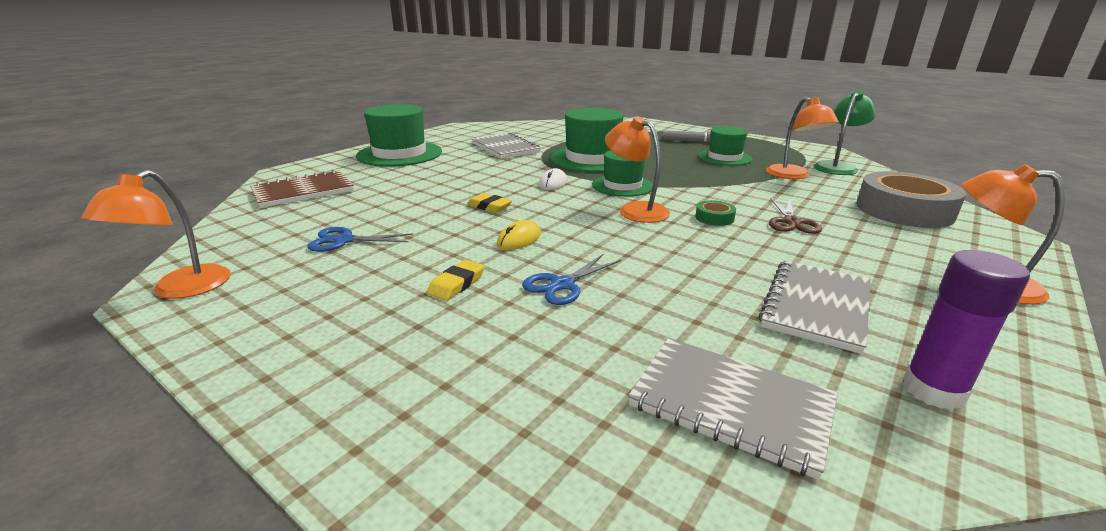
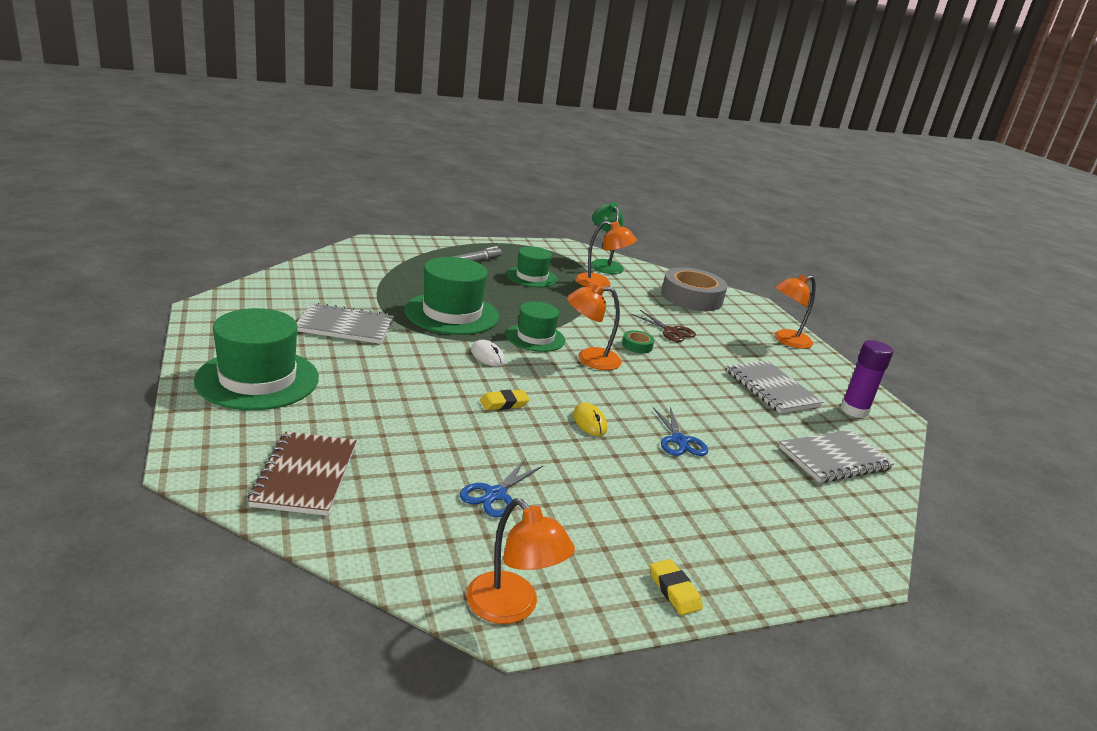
camera: 60 degrees left, 0 degrees up
yellow eraser [427,260,485,301] -> yellow eraser moved to [650,559,703,615]

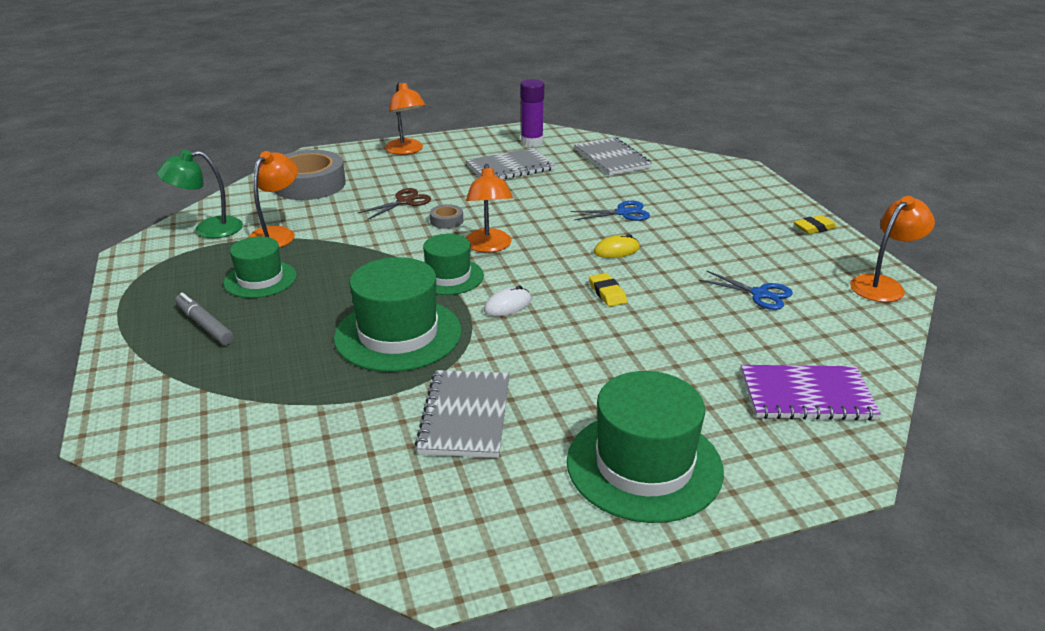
camera: 85 degrees left, 5 degrees up
brown notebook [248,432,357,516] -> purple notebook [741,365,881,420]
green tape [622,330,654,353] -> grey tape [430,204,463,229]

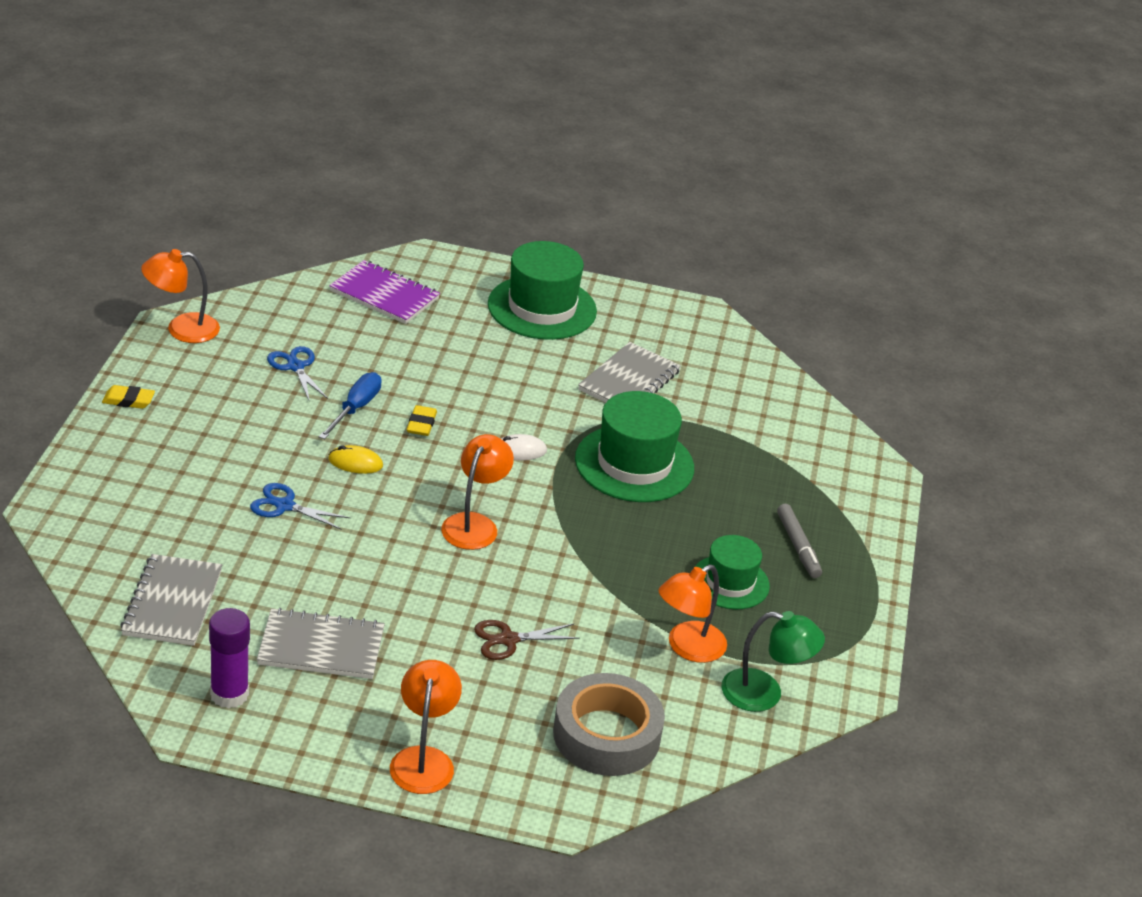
camera: 155 degrees left, 5 degrees up
green hat [423,234,484,295] -> none
grey tape [430,204,463,229] -> none
none -> blue screwdriver [319,372,382,439]

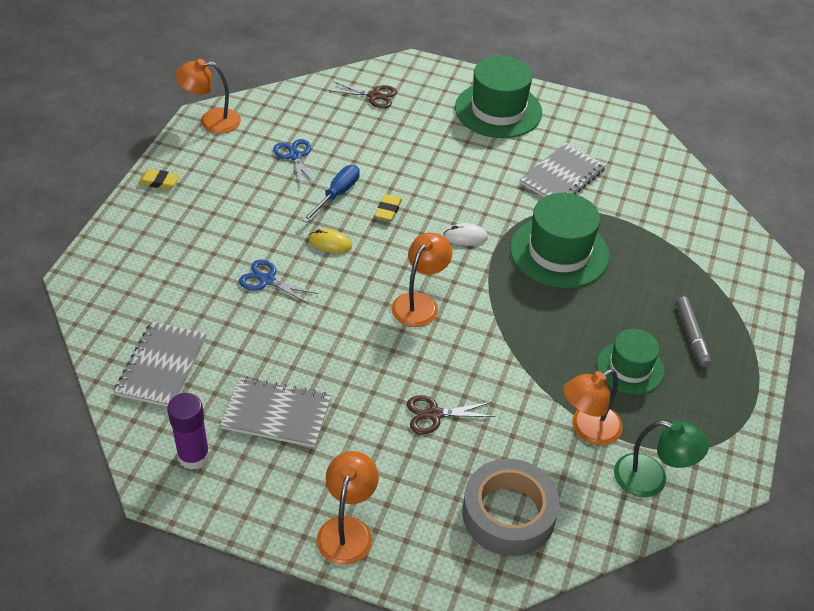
camera: 10 degrees right, 10 degrees up
purple notebook [329,260,440,324] -> brown scissors [328,81,397,108]

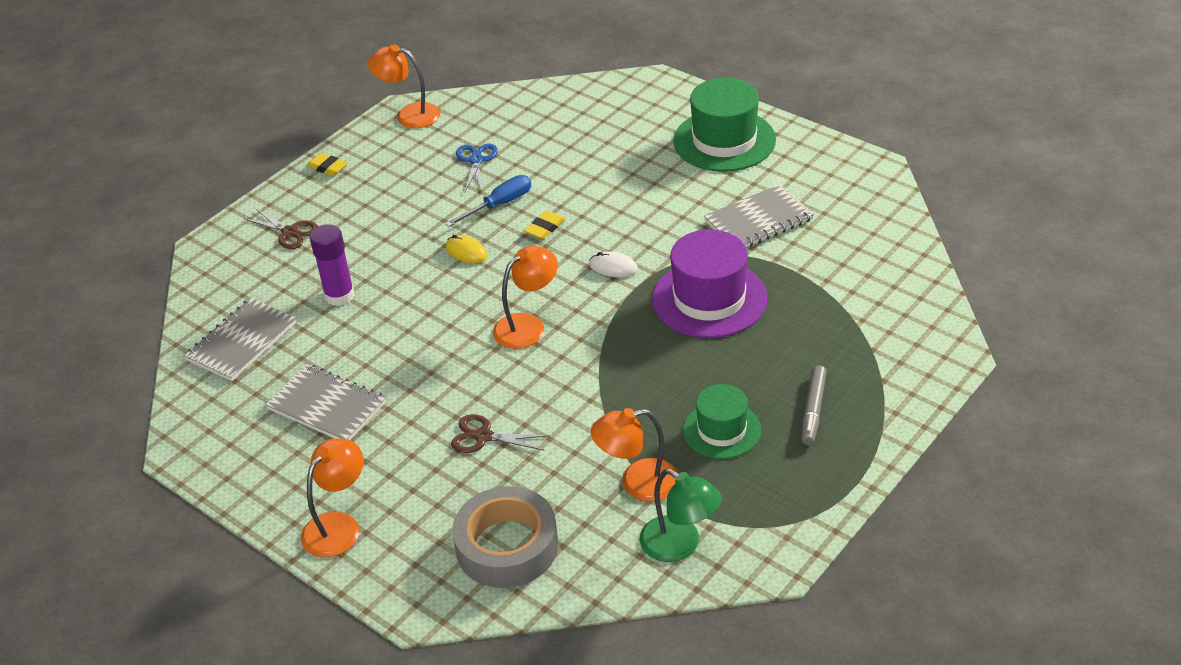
camera: 25 degrees right, 5 degrees down
purple glue stick [167,393,210,470] -> purple glue stick moved to [310,224,355,306]
blue scissors [239,260,319,305] -> none
brown scissors [328,81,397,108] -> brown scissors moved to [243,208,319,249]
green hat [510,193,609,288] -> purple hat [652,229,767,338]

